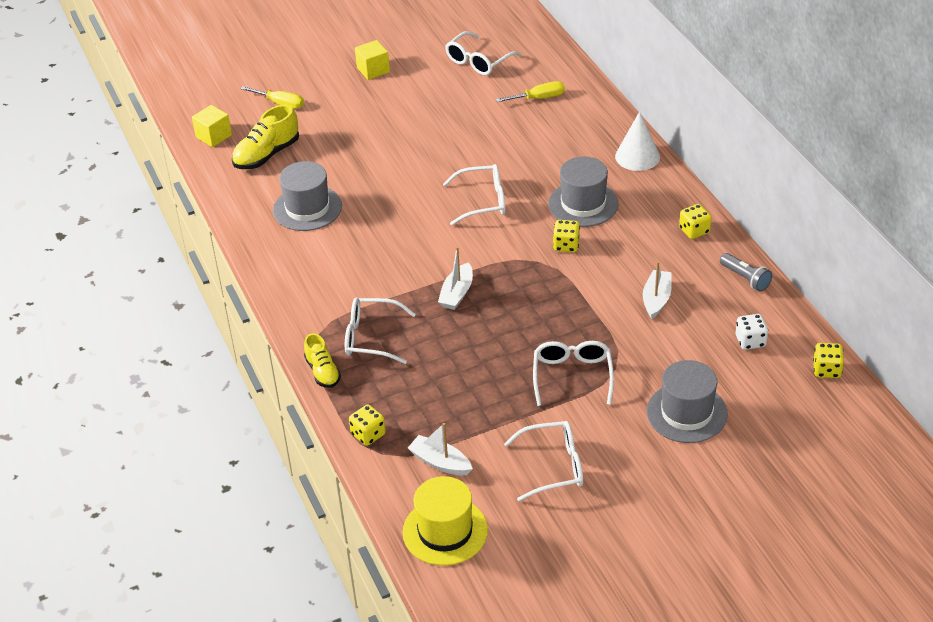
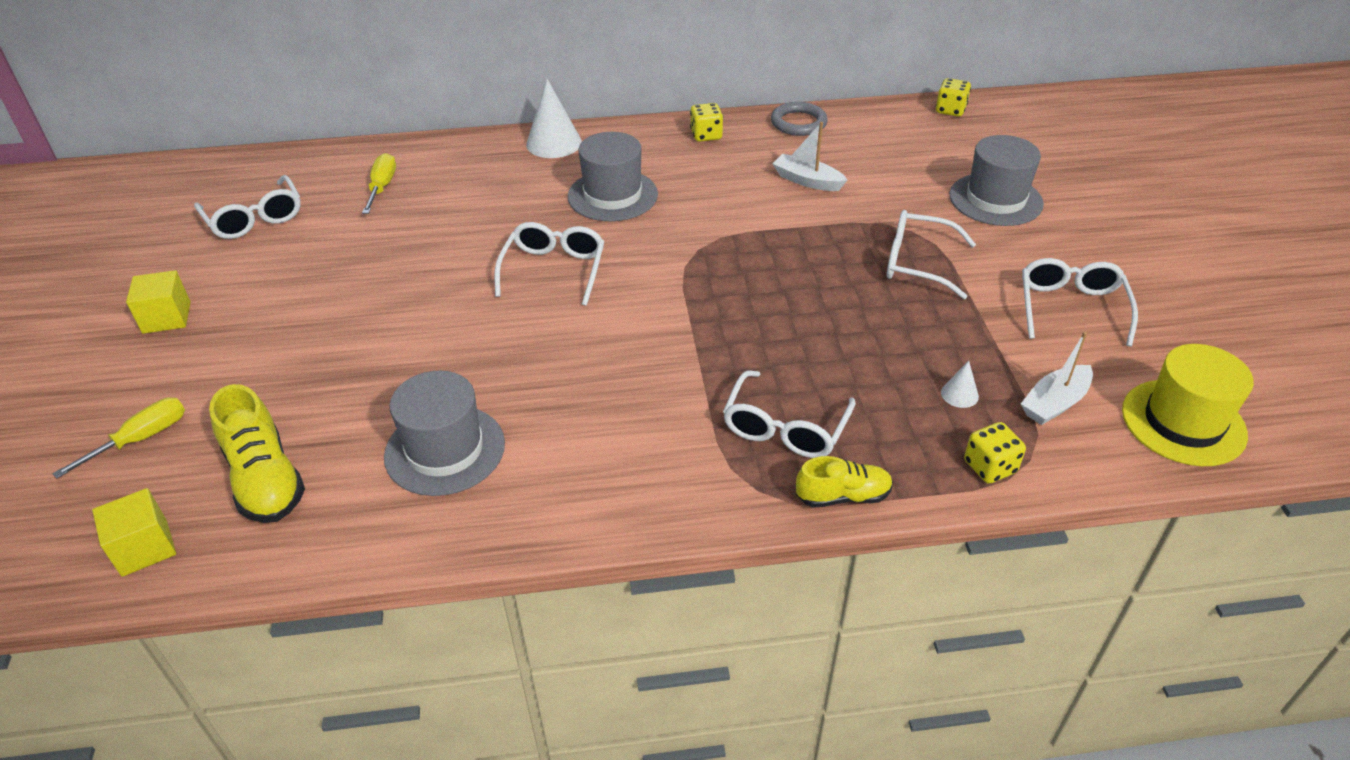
camera: 75 degrees left, 0 degrees up
white boat [438,246,473,310] -> none
yellow dice [553,220,580,252] -> none
grey flashlight [720,253,772,292] -> grey ring [771,102,828,136]
white dice [736,314,768,350] -> none
none -> white cone [941,361,979,408]

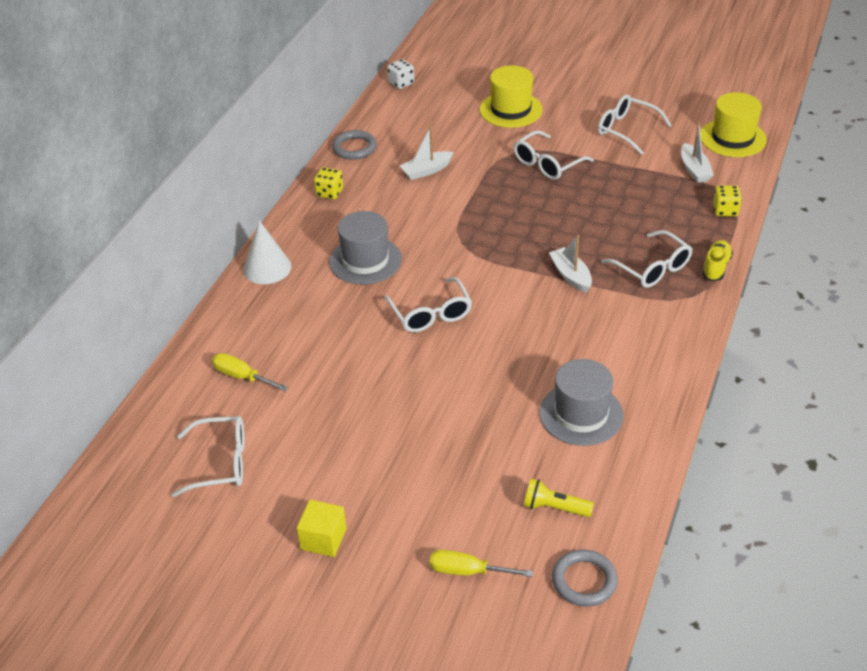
camera: 60 degrees left, 0 degrees up
yellow screwdriver [52,397,185,479] -> yellow screwdriver turned 60 degrees counterclockwise [430,549,533,577]
yellow cube [92,488,176,577] -> grey ring [552,549,618,607]
yellow shoe [209,384,305,523] -> yellow flashlight [524,479,594,517]
white glasses [494,222,604,306] -> white glasses turned 150 degrees counterclockwise [384,277,472,332]
yellow dice [936,78,971,117] -> white dice [387,59,414,89]
white cone [941,361,979,408] -> none
grey hat [950,135,1044,226] -> yellow hat [480,65,543,128]
none -> white boat [549,235,592,293]

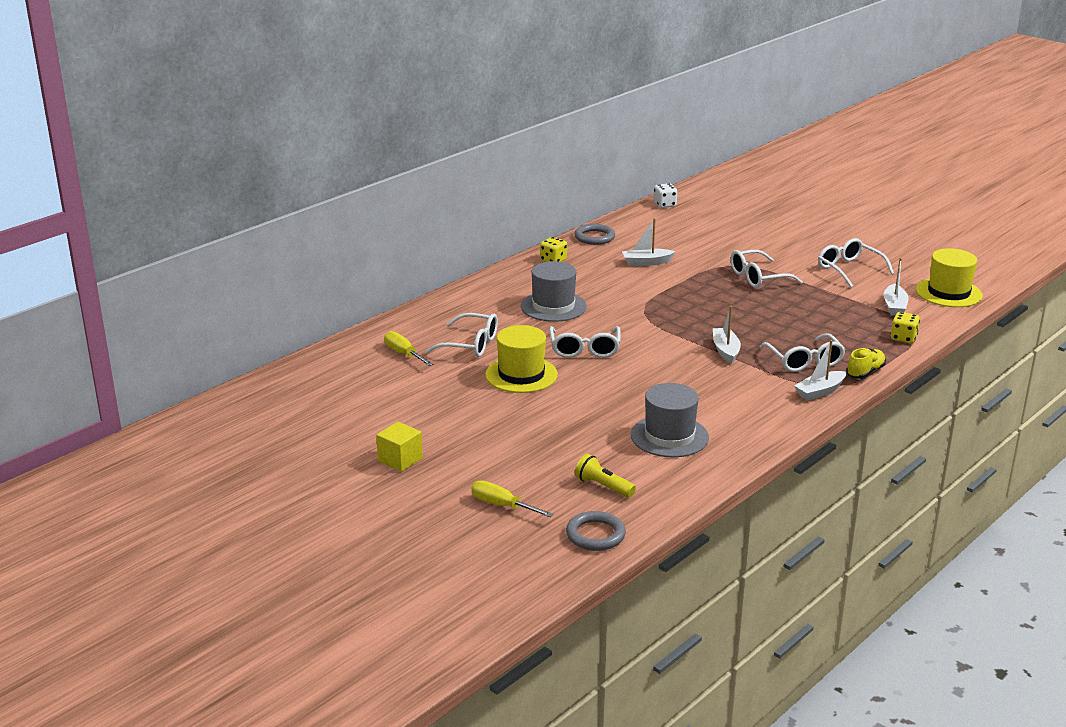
camera: 20 degrees right, 15 degrees down
white glasses [172,416,244,497] -> white glasses moved to [425,313,498,357]
white cone [243,221,291,284] -> none
yellow hat [480,65,543,128] -> yellow hat moved to [485,325,558,393]
none -> white boat [794,340,846,401]

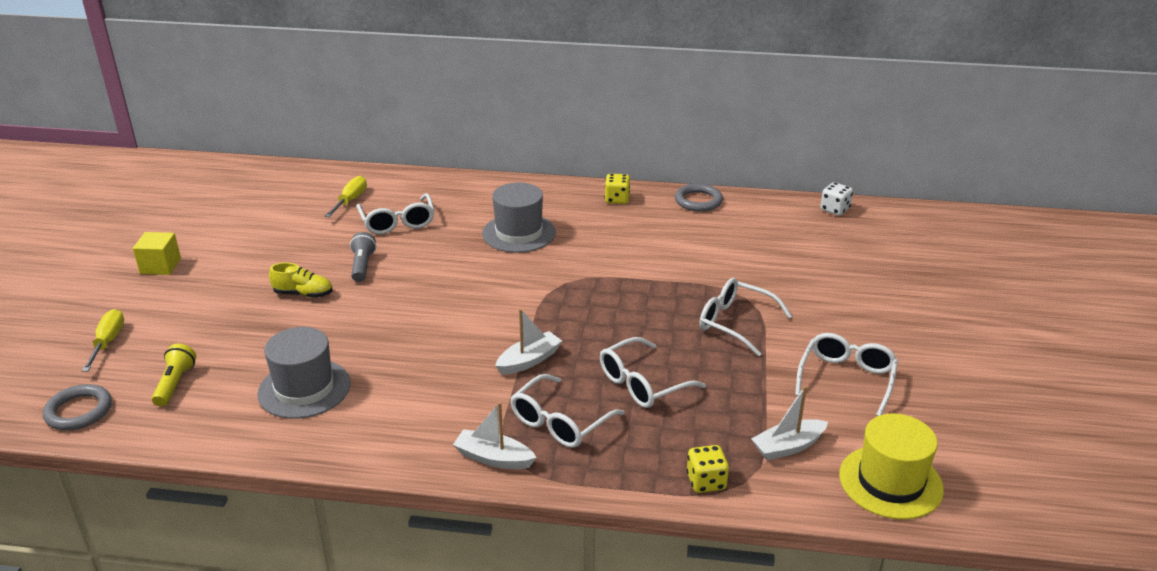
camera: 55 degrees right, 5 degrees up
yellow hat [485,325,558,393] -> grey flashlight [350,232,376,282]
white glasses [549,326,621,358] -> white glasses moved to [600,337,706,408]
white boat [622,218,676,266] -> none
yellow shoe [846,348,886,379] -> yellow shoe moved to [269,263,332,298]

